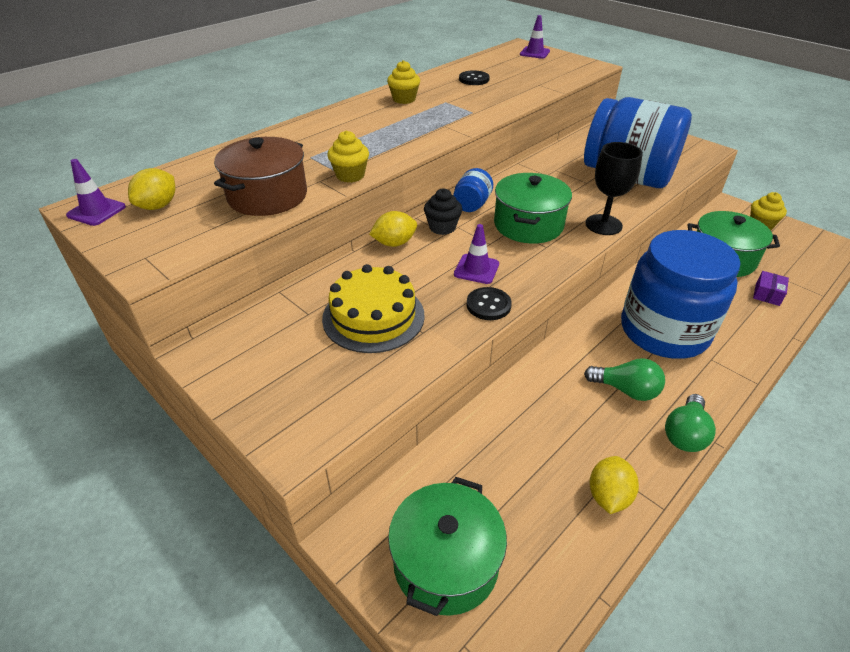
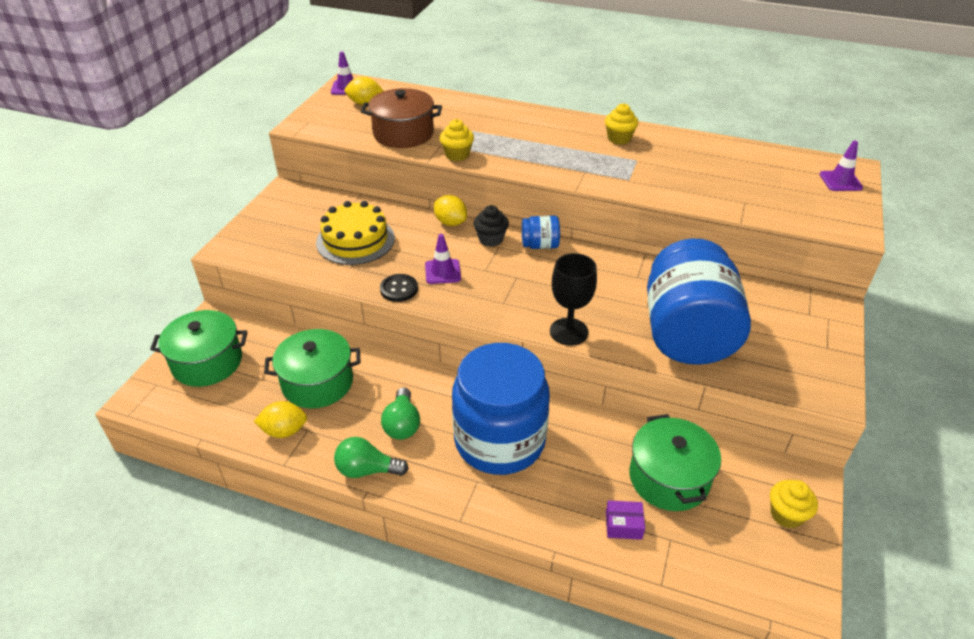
camera: 65 degrees right, 0 degrees up
black button [459,70,490,85] -> none
green pot [494,173,572,244] -> green pot moved to [264,329,361,408]

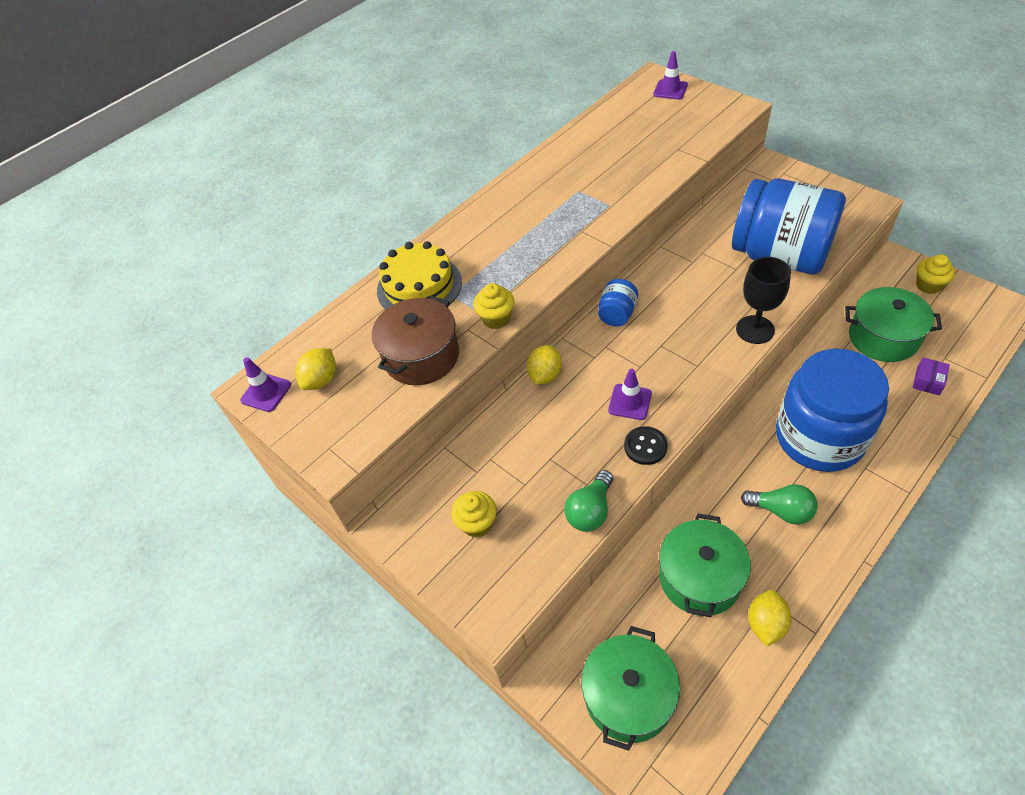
camera: 60 degrees left, 10 degrees up
yellow cake [316,201,395,265] -> yellow cake moved to [377,241,462,310]
green light bulb [334,437,409,478] -> green light bulb moved to [564,470,613,532]
yellow lemon [434,195,467,226] -> yellow lemon turned 45 degrees counterclockwise [527,345,562,384]
black cupcake [474,205,509,247] -> none
yellow cupcake [605,103,638,145] -> yellow cupcake moved to [451,491,497,538]

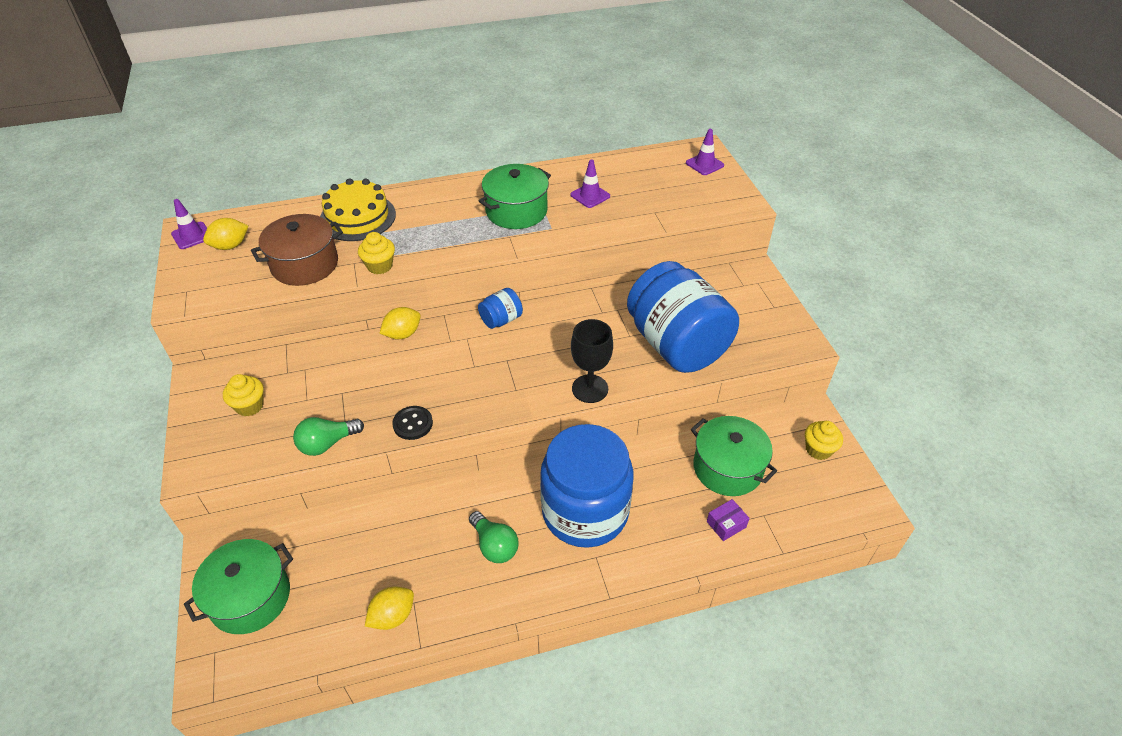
camera: 25 degrees right, 5 degrees down
purple traffic cone [608,369,652,420] -> purple traffic cone moved to [570,159,610,208]
green pot [659,513,751,617] -> green pot moved to [479,164,551,229]

